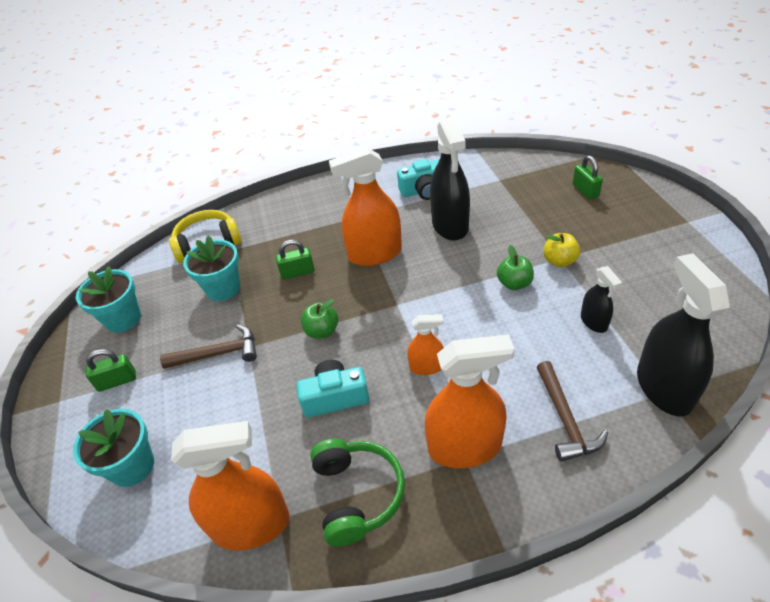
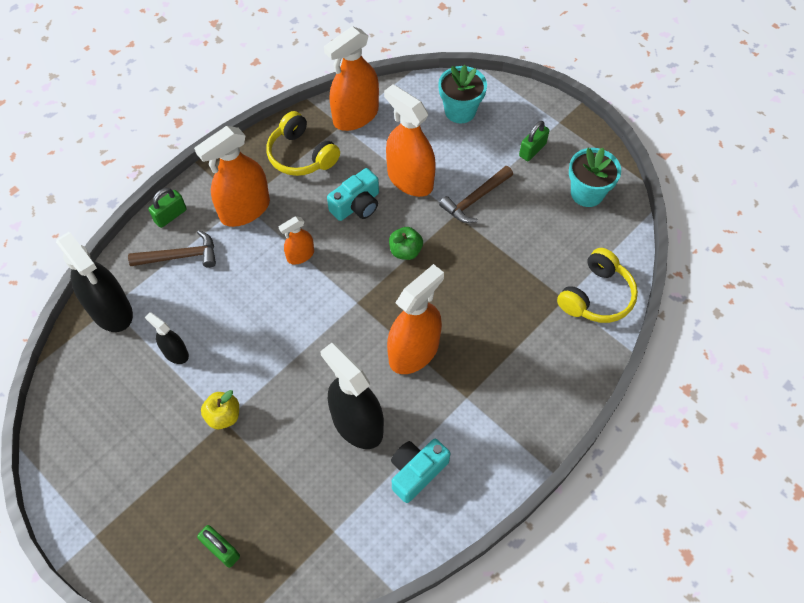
camera: 145 degrees right, 15 degrees up
turquoise flower pot [183,236,240,301] -> none
green padlock [276,240,315,280] -> green padlock moved to [148,188,187,228]
green headphones [310,439,405,546] -> yellow headphones [266,111,340,176]
green apple [497,245,534,290] -> none
brown hammer [537,361,608,462] -> brown hammer turned 120 degrees clockwise [128,230,216,268]
none -> orange spray bottle [384,84,436,197]

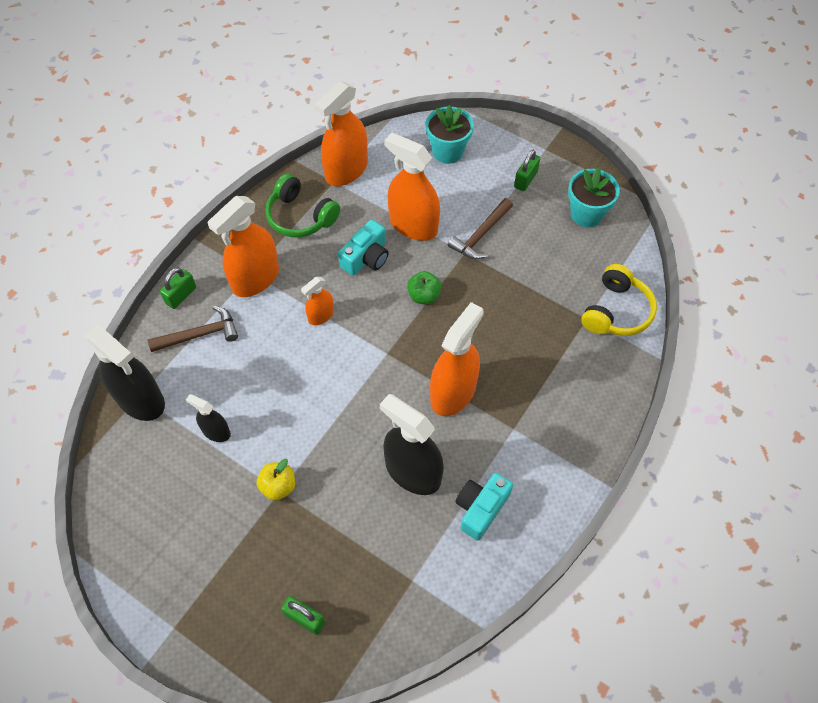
camera: 10 degrees left, 0 degrees up
yellow headphones [266,111,340,176] -> green headphones [265,173,340,237]

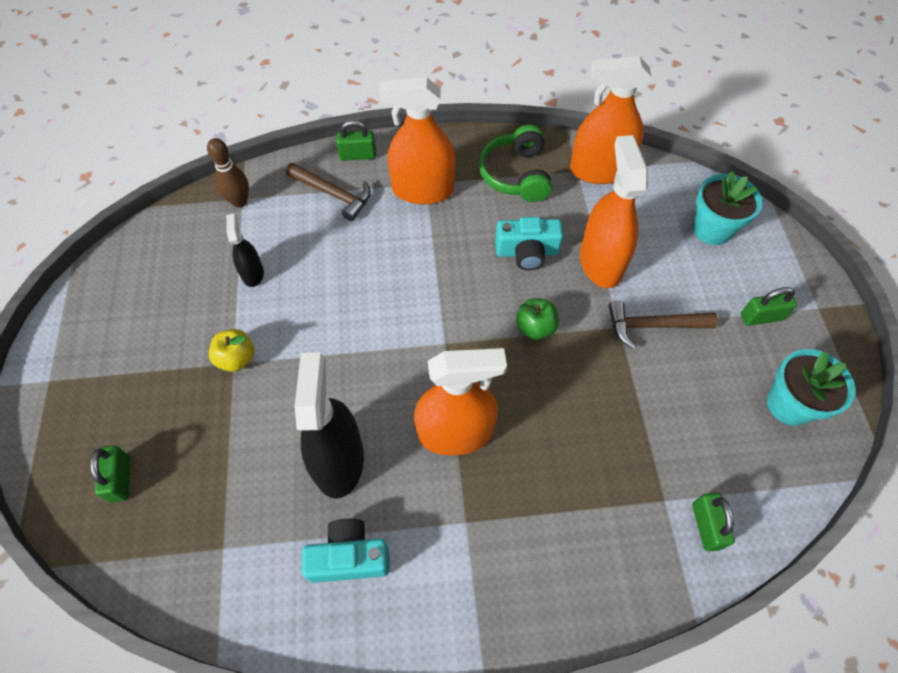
camera: 50 degrees right, 0 degrees up
black spray bottle [85,325,165,421] -> brown bowling pin [207,138,249,208]
orange spray bottle [301,277,334,325] -> none
yellow headphones [581,264,657,336] -> green padlock [692,493,735,551]

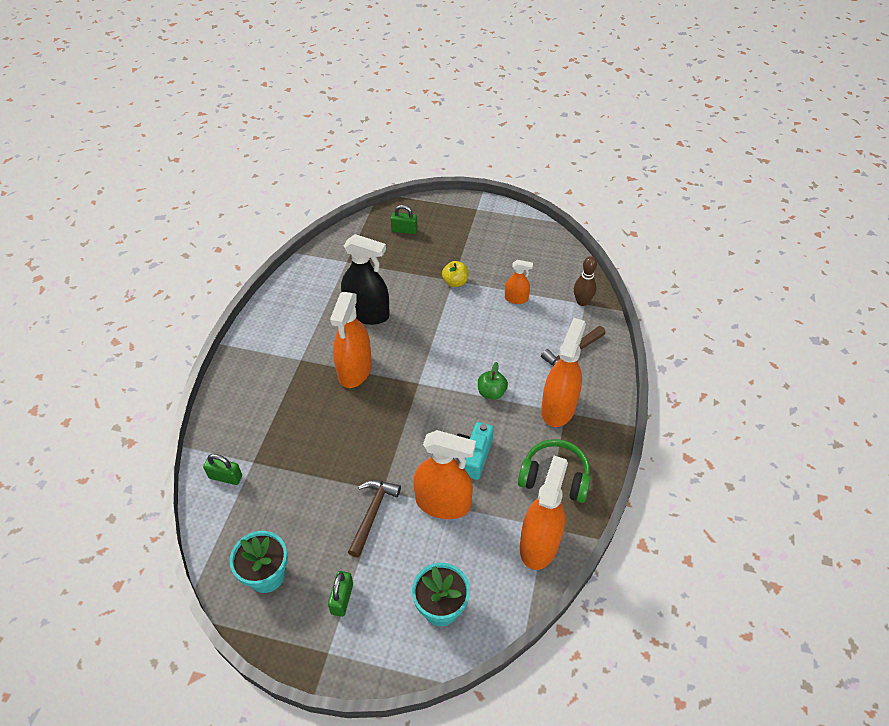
camera: 110 degrees right, 10 degrees down
black spray bottle [226,214,264,287] -> orange spray bottle [505,260,533,304]
turquoise camera [302,519,390,583] -> none
green padlock [336,120,376,161] -> none
green apple [516,298,559,340] -> green apple moved to [478,362,508,400]

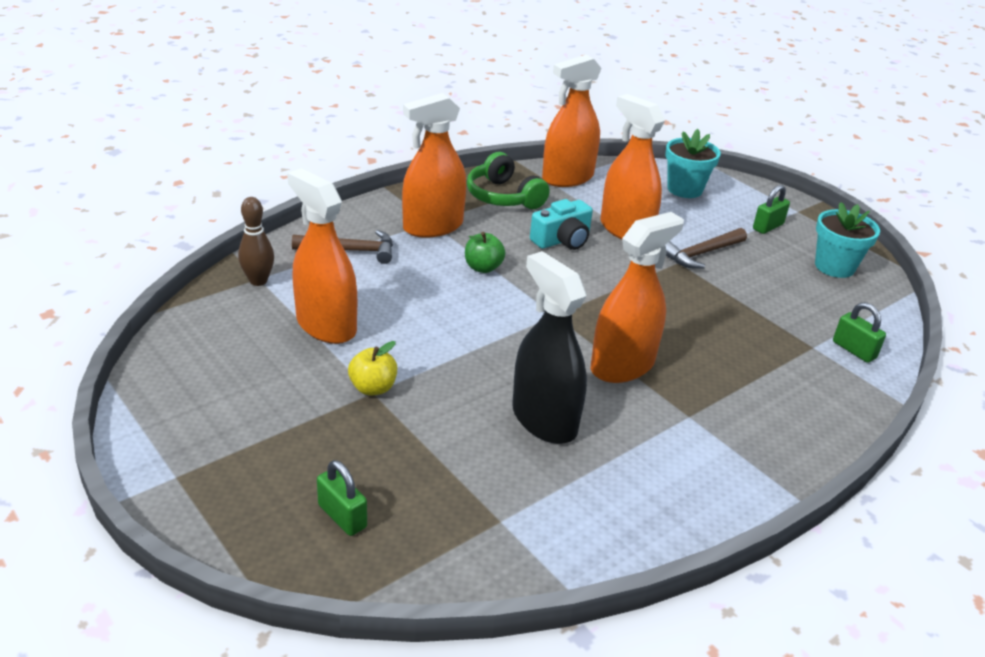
camera: 145 degrees left, 15 degrees down
orange spray bottle [505,260,533,304] -> orange spray bottle [287,168,357,344], size x1.93

